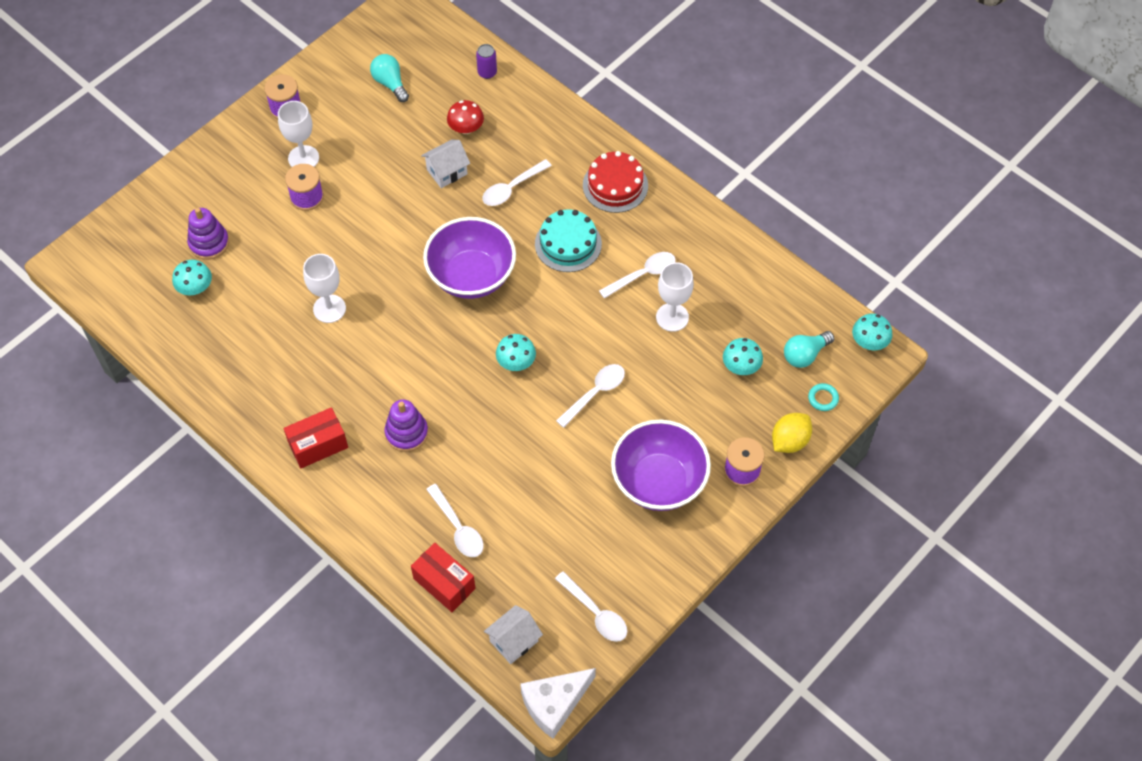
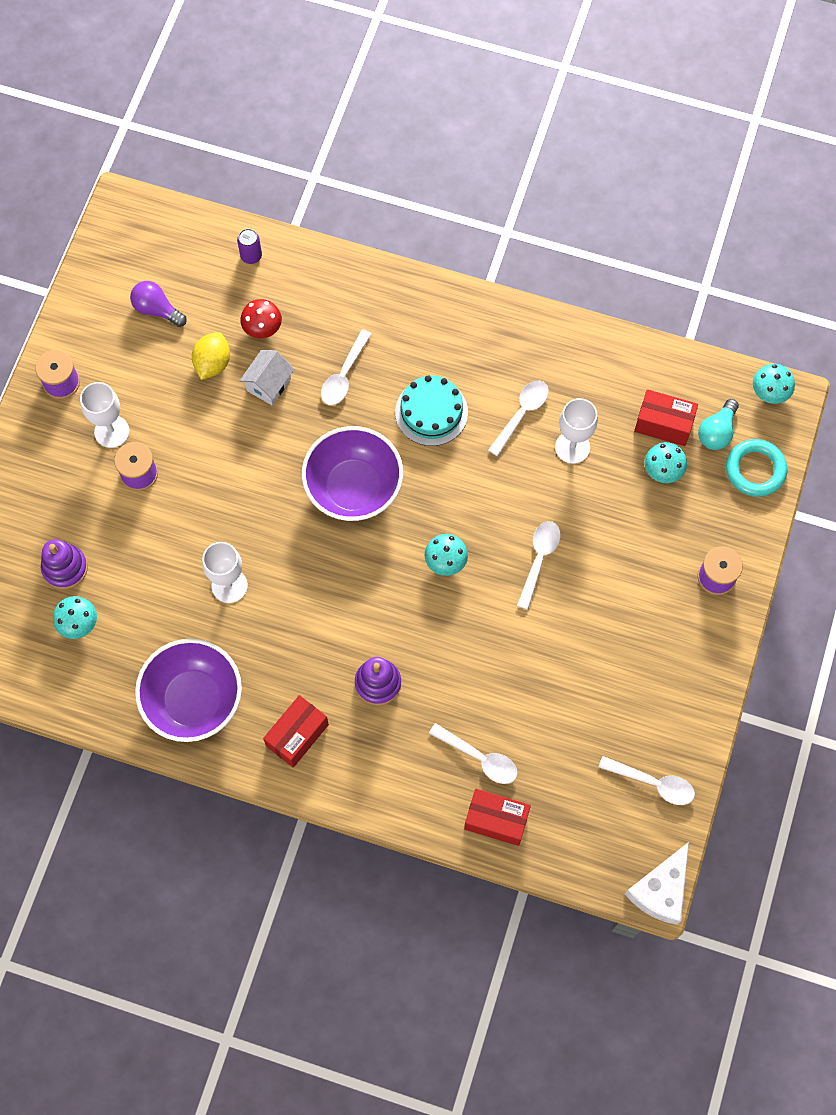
camera: 25 degrees left, 10 degrees up
turquoise light bulb [370,54,409,102] -> purple light bulb [130,281,187,327]
white house [484,605,543,664] -> none
red cake [583,151,648,213] -> none
purple bowl [611,419,711,511] -> purple bowl moved to [135,639,242,742]
yellow lemon [772,413,812,453] -> yellow lemon moved to [192,332,230,380]
turquoise ring [808,383,839,411] -> turquoise ring [726,439,787,497], size x1.91
none -> red box [634,389,698,446]

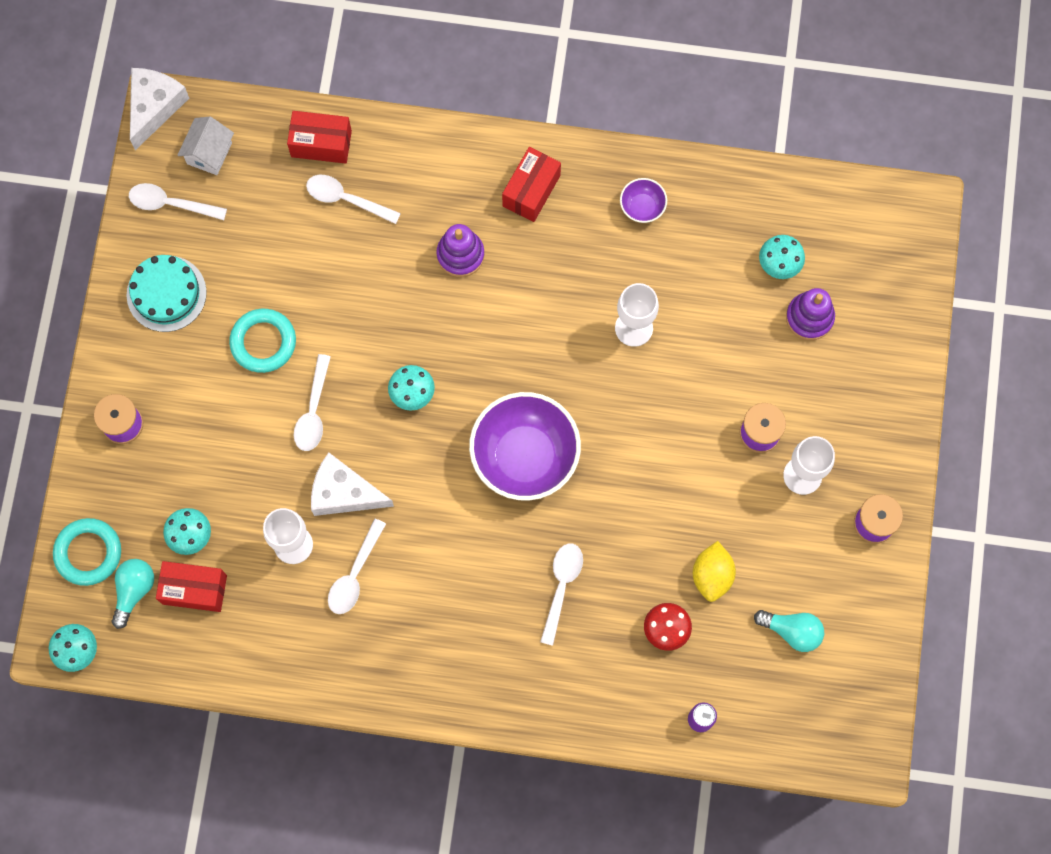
camera: 170 degrees right, 5 degrees up
purple light bulb [130,281,187,327] -> turquoise light bulb [754,610,824,652]
purple bowl [135,639,242,742] -> purple bowl [620,178,667,223], size x0.45
white house [239,350,294,405] -> white house moved to [177,117,234,175]
turquoise cake [395,375,468,446] -> turquoise cake moved to [127,255,207,332]
none -> turquoise ring [229,309,296,373]
none -> white cheese [311,453,394,516]

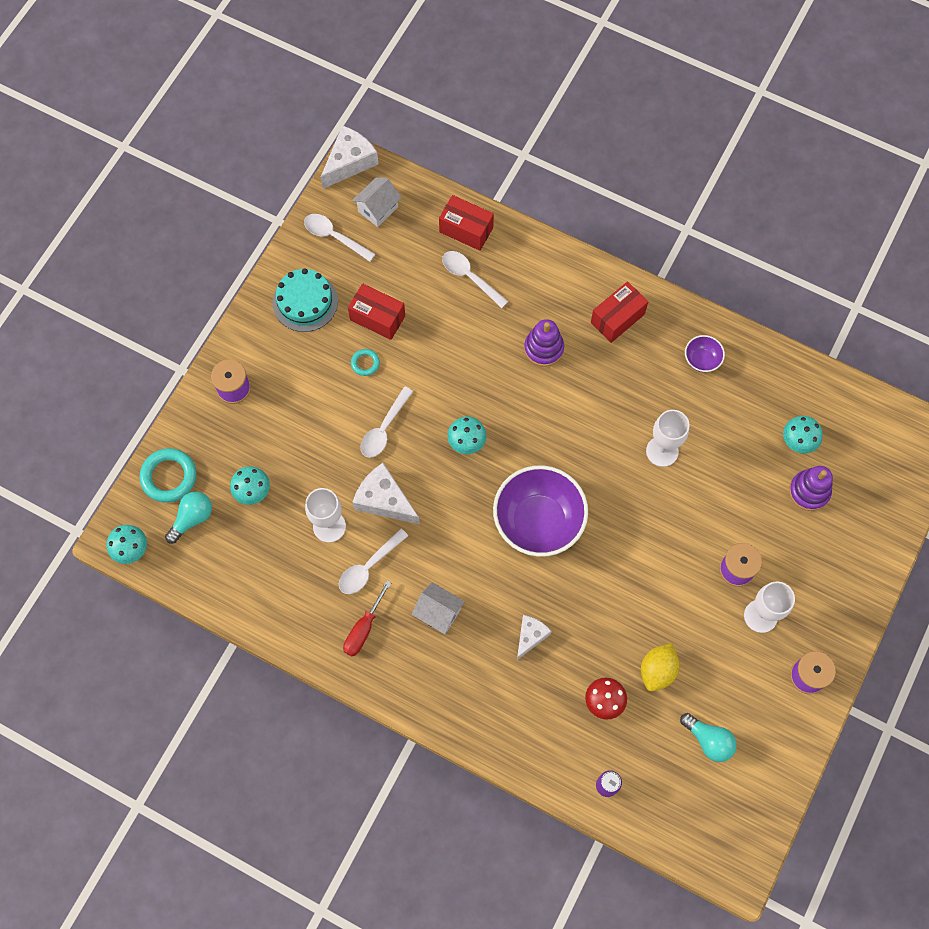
camera: 20 degrees right, 5 degrees down
red box [156,561,227,612] -> red box moved to [348,283,405,340]
turquoise ring [229,309,296,373] -> turquoise ring [351,349,380,376], size x0.52
white spoon [540,543,583,646] -> white cheese [517,615,552,660]
none -> red screwdriver [343,580,391,656]
none -> white house [412,582,465,634]

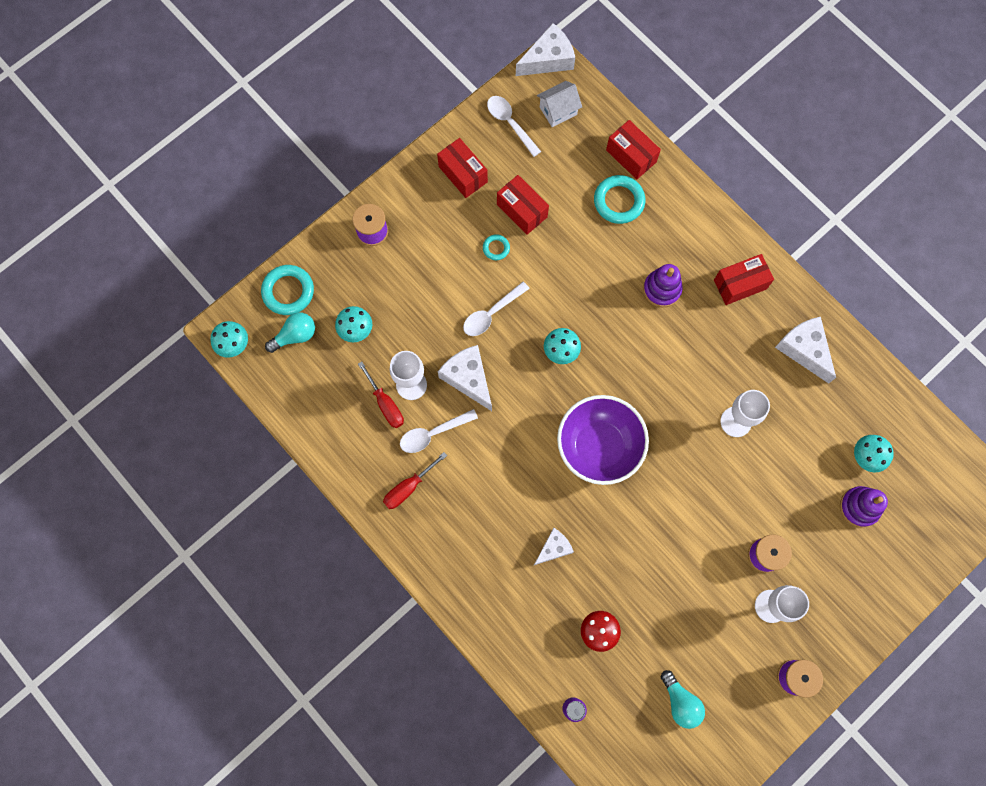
camera: 20 degrees right, 5 degrees up
turquoise cake [273,269,338,332] -> red box [437,138,488,198]
white house [412,582,465,634] -> none
white spoon [442,251,508,308] -> turquoise ring [594,175,645,224]
yellow lemon [641,643,680,691] -> none
purple bowl [685,335,725,372] -> white cheese [775,317,836,383]
none -> red screwdriver [358,361,404,428]

